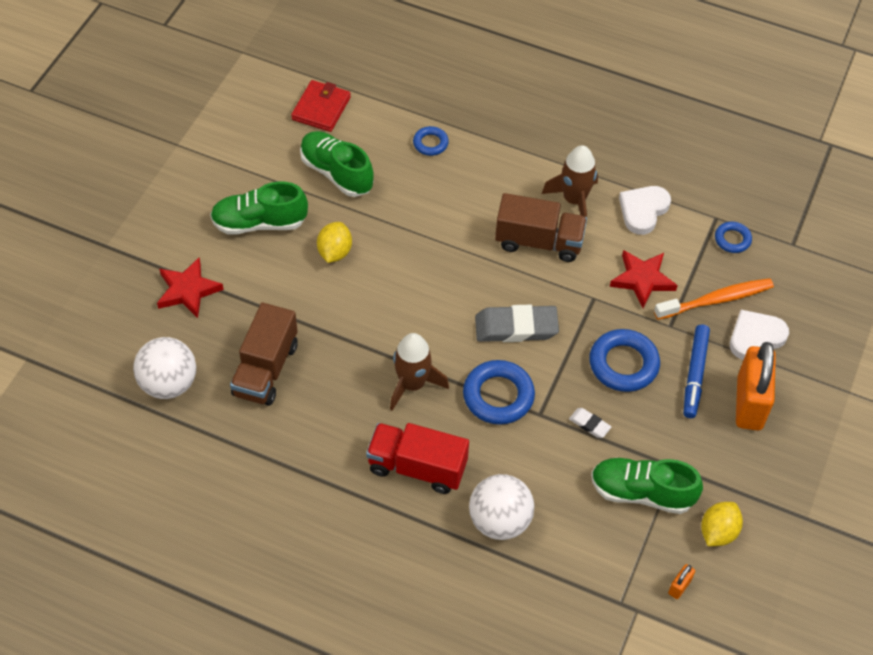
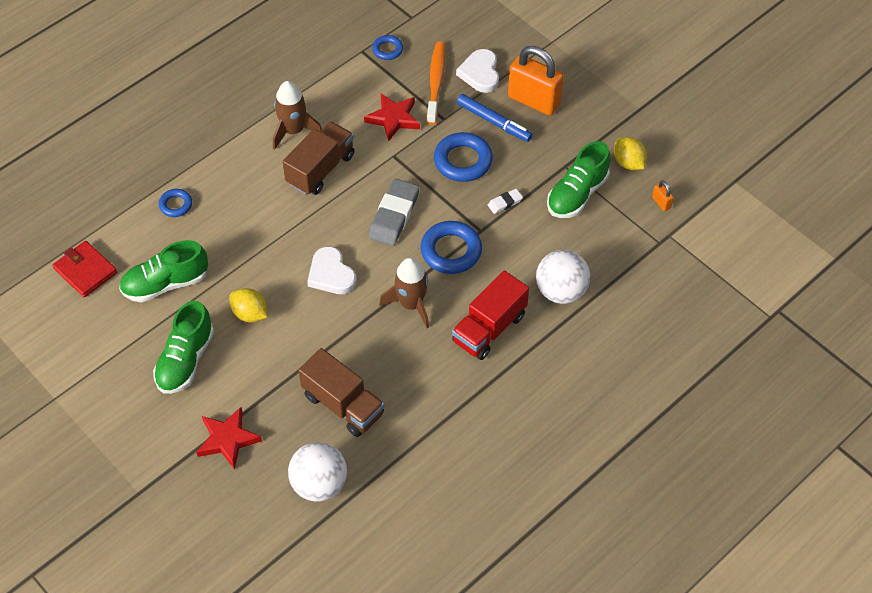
camera: 65 degrees left, 0 degrees up
white heart [619,186,671,235] -> white heart moved to [307,246,356,294]

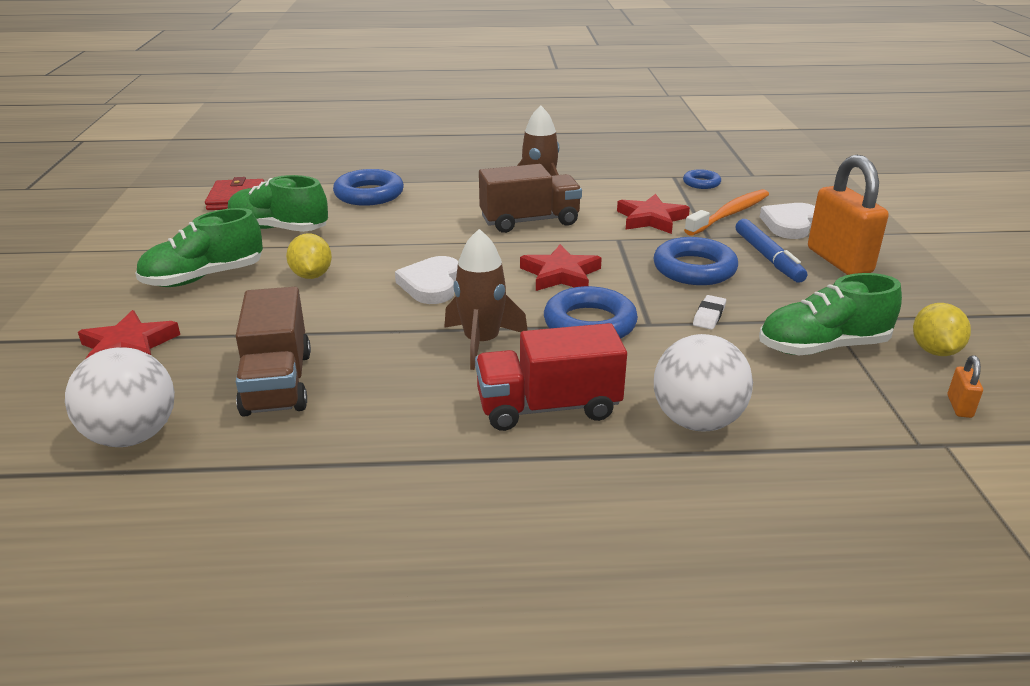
camera: 40 degrees right, 25 degrees down
blue ring [159,189,192,217] -> blue ring [333,169,404,206], size x1.80
grey eraser [368,179,419,246] -> red star [520,244,602,291]
white eraser [488,189,523,214] -> white eraser turned 75 degrees counterclockwise [693,295,726,330]

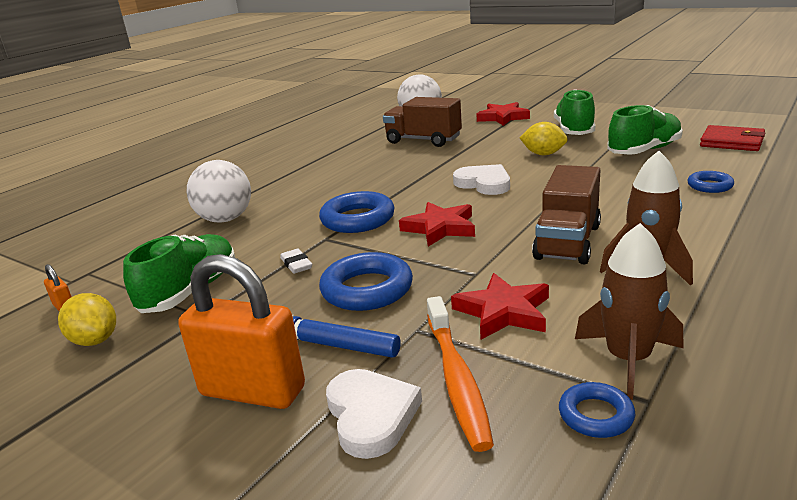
camera: 130 degrees right, 5 degrees down
blue ring [333,169,404,206] -> blue ring [688,171,734,193], size x0.56
brown rocket [444,229,528,370] -> brown rocket moved to [575,223,683,400]
red truck [475,323,627,431] -> none

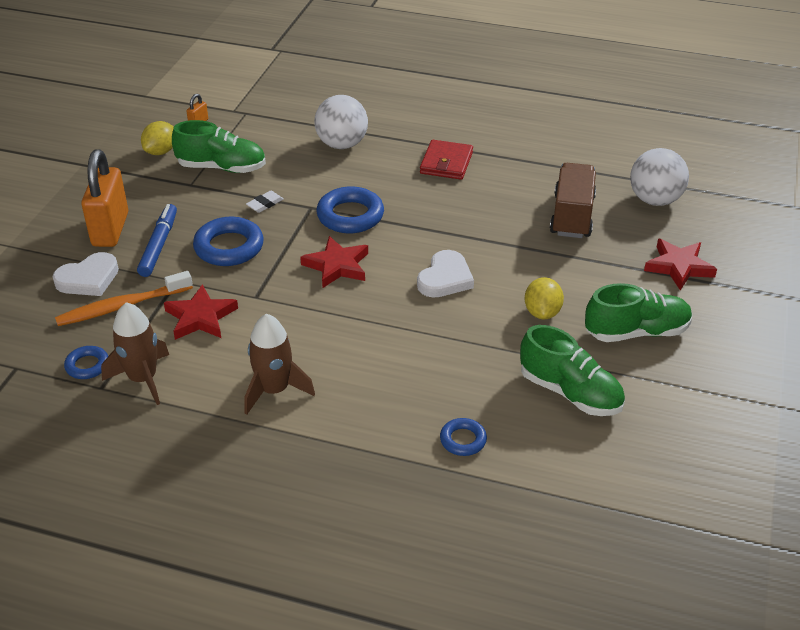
camera: 70 degrees right, 15 degrees up
brown truck [532,165,601,265] -> none
red wallet [700,125,766,151] -> red wallet moved to [420,140,473,180]

